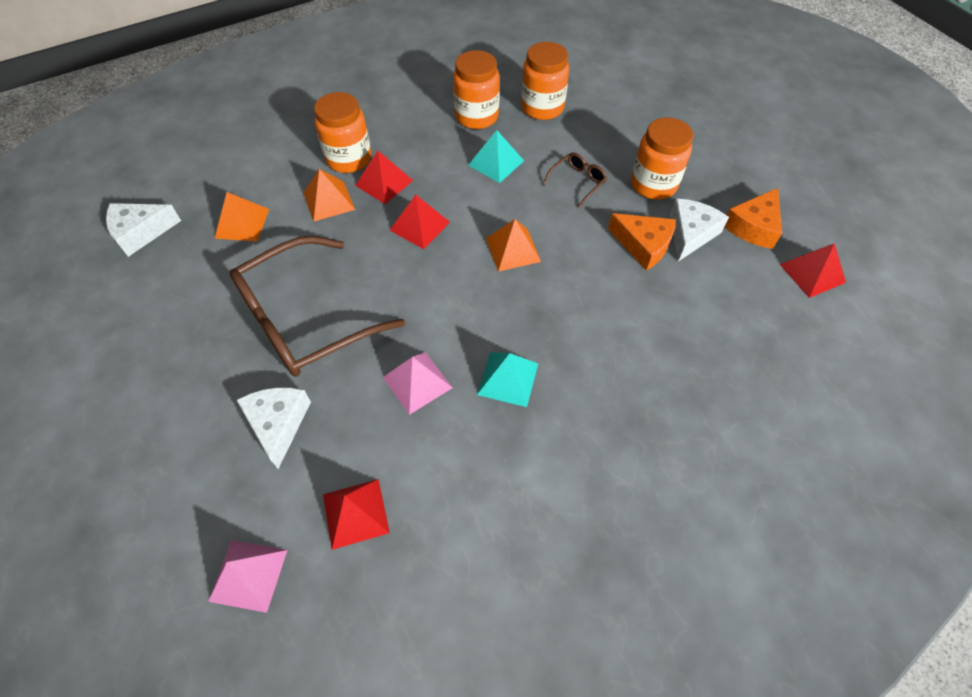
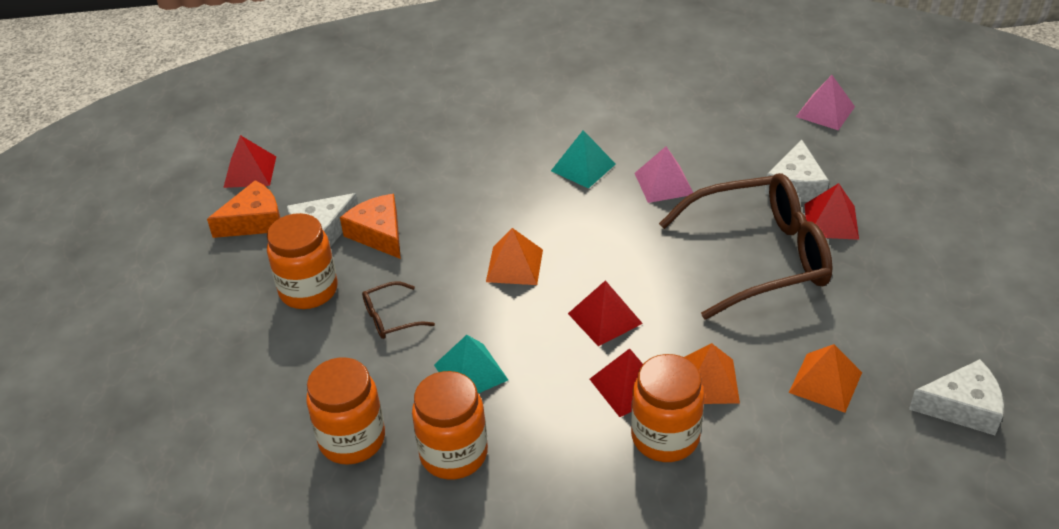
camera: 155 degrees left, 15 degrees down
red pyramid [323,479,390,550] -> red pyramid moved to [805,183,859,240]

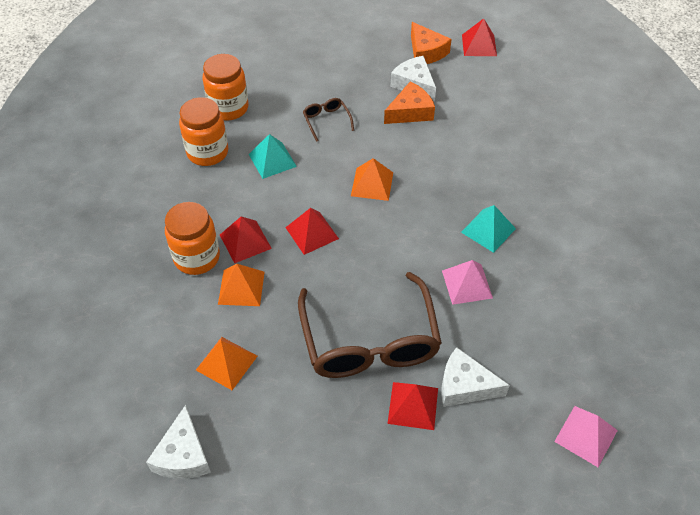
camera: 90 degrees right, 10 degrees up
orange jar [267,213,338,309] -> none

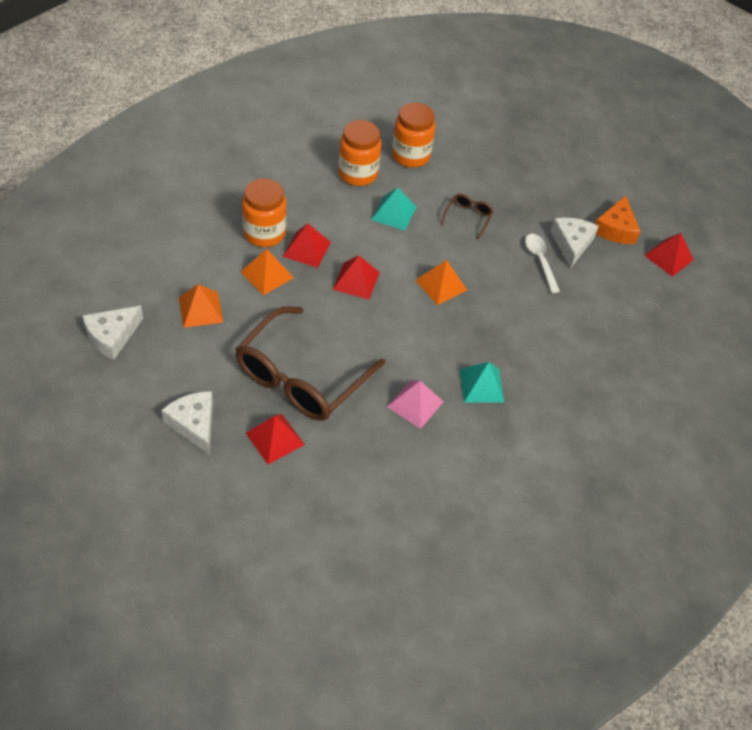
camera: 40 degrees right, 0 degrees up
orange cheese [384,81,435,124] -> white spoon [525,234,560,293]
white cheese [441,347,510,407] -> white cheese moved to [161,391,213,455]
pink pyramid [554,406,618,467] -> none

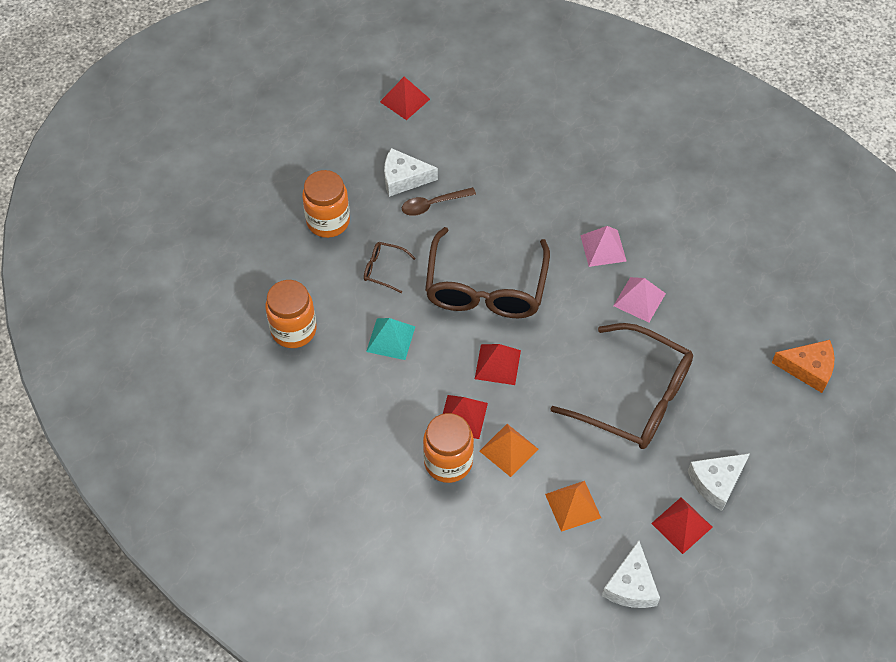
camera: 90 degrees left, 5 degrees up
white cheese [82,306,143,360] -> white cheese turned 60 degrees clockwise [602,540,660,608]
red pyramid [246,414,305,464] -> red pyramid moved to [651,497,713,554]
orange jar [338,120,382,186] -> orange jar moved to [302,170,350,238]
orange pyramid [415,260,467,305] -> brown glasses [425,227,550,318]
turquoise pyramid [460,362,504,403] -> pink pyramid [580,226,627,267]
white spoon [525,234,560,293] -> brown spoon [402,187,476,216]
orange cheese [595,195,641,244] -> orange cheese moved to [772,340,835,393]

